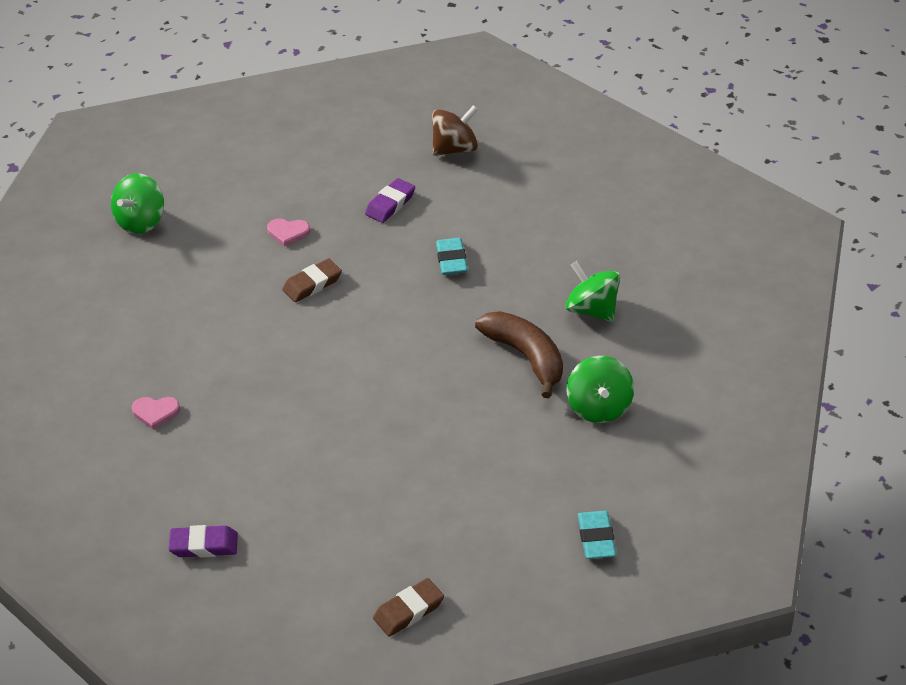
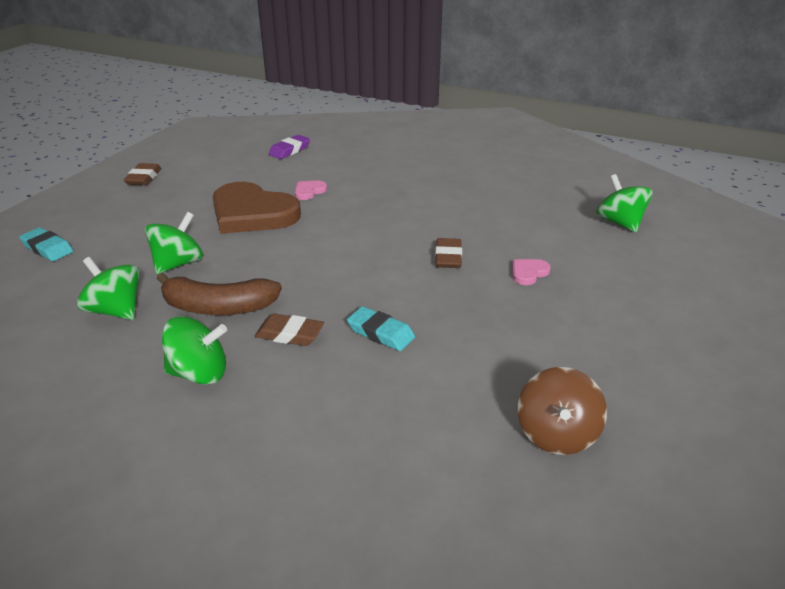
camera: 130 degrees right, 10 degrees down
pink heart [132,397,180,430] -> pink heart moved to [295,181,327,200]
purple eraser [365,178,415,223] -> none
none -> green spinning top [145,212,203,274]
none -> brown heart [213,182,301,234]
none -> brown eraser [255,314,324,346]

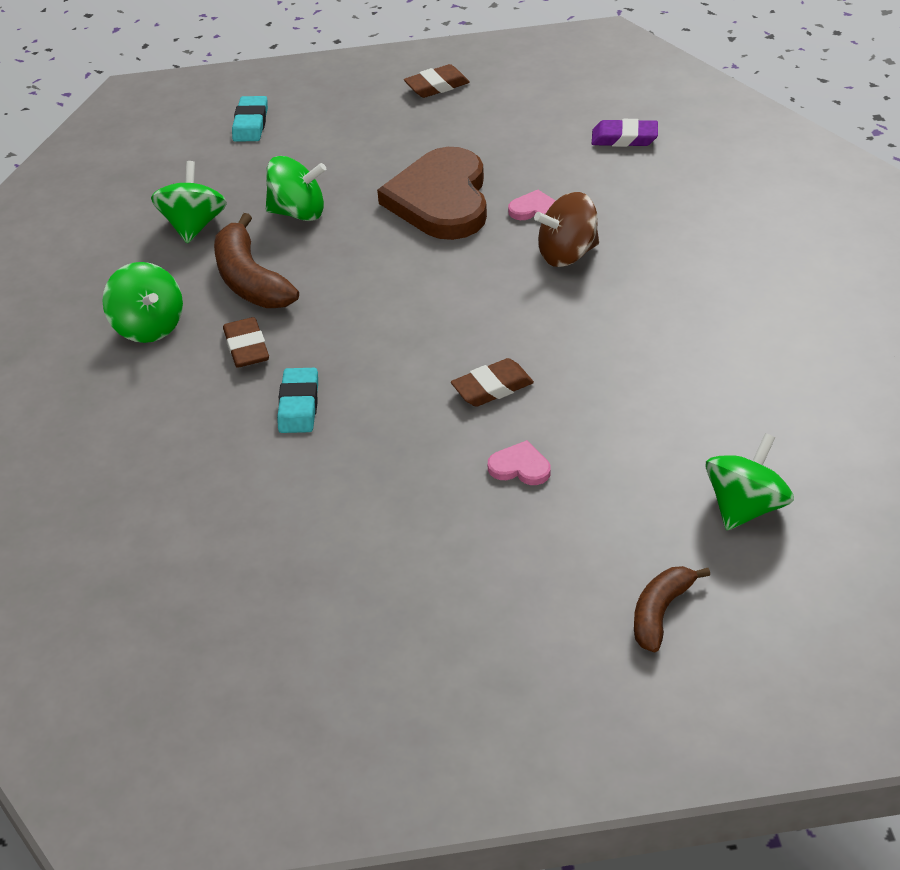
camera: 60 degrees right, 10 degrees up
brown spinning top [518,367,607,455] -> brown spinning top moved to [534,192,599,267]
none -> brown banana [634,566,710,652]

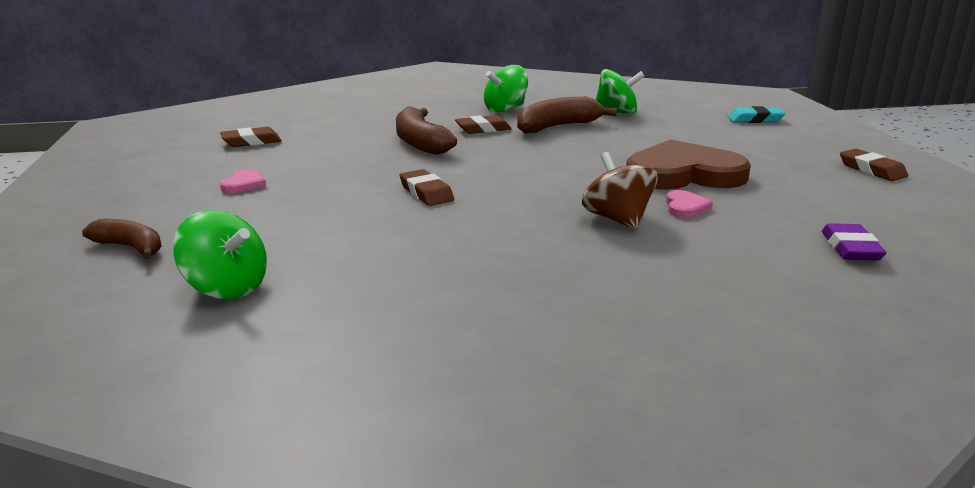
camera: 85 degrees right, 20 degrees down
green spinning top [266,156,326,221] -> none
turquoise eraser [277,368,318,433] -> brown banana [396,106,457,155]
pink heart [487,440,551,485] -> pink heart moved to [220,169,266,193]
none -> brown eraser [220,127,282,147]

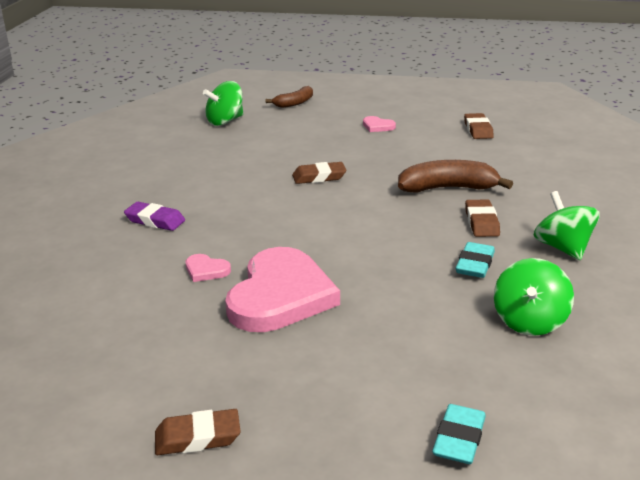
camera: 110 degrees right, 5 degrees up
brown banana [517,97,617,134] -> turquoise eraser [456,242,495,278]
brown spinning top [582,152,658,230] -> none
brown heart [626,140,751,190] -> pink heart [225,247,340,332]
purple eraser [822,223,886,261] -> purple eraser moved to [124,202,185,231]

